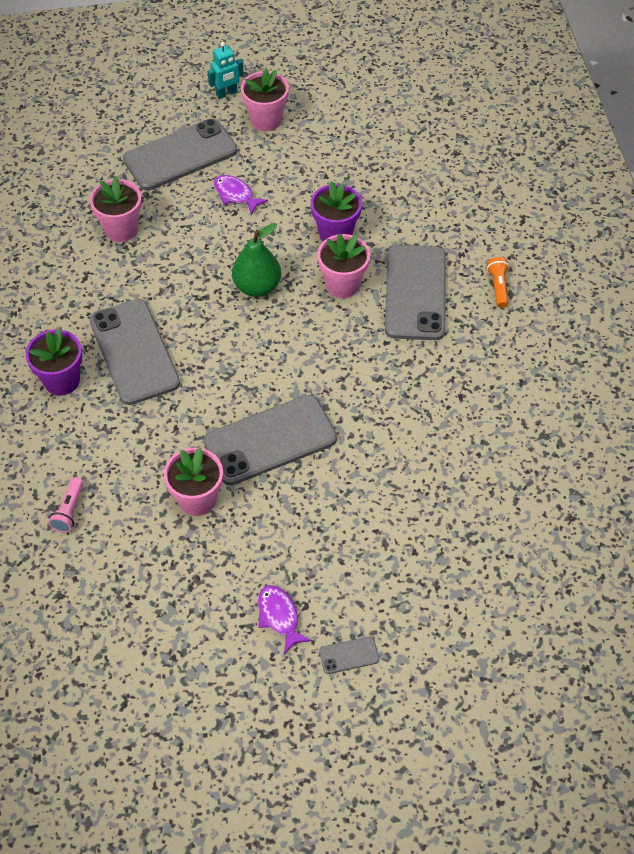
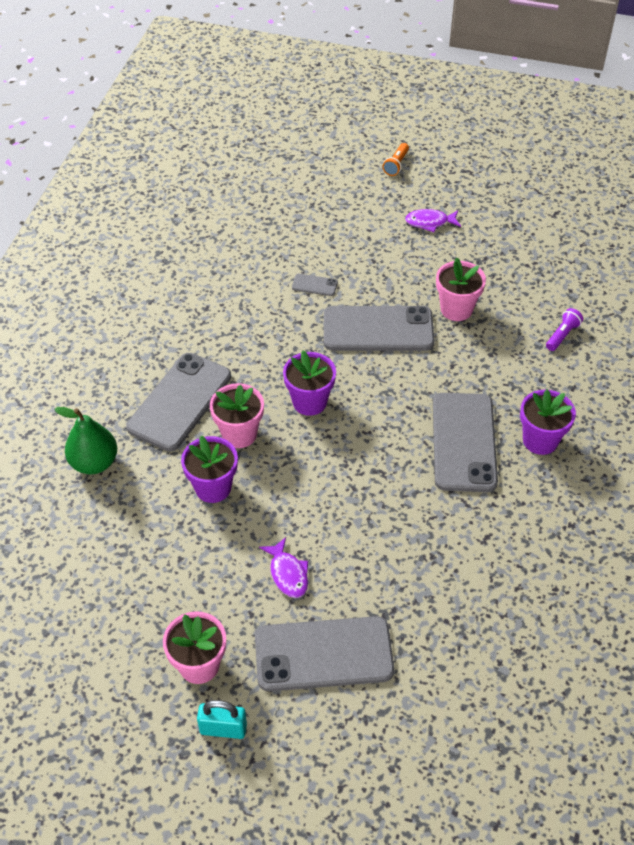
camera: 155 degrees left, 5 degrees down
pink flashlight [48,477,84,533] -> purple flashlight [546,308,583,351]
pink flower pot [90,176,142,242] -> none
turquoise robot [207,42,244,99] -> turquoise padlock [197,700,247,739]
green pear [232,223,281,297] -> green pear moved to [54,407,117,474]
purple fish [258,585,312,654] -> purple fish turned 90 degrees clockwise [405,209,461,232]
grey phone [319,636,379,674] -> grey phone moved to [292,274,338,296]
orange flashlight [487,257,509,308] -> orange flashlight moved to [383,143,409,176]
none -> purple flower pot [283,350,336,416]

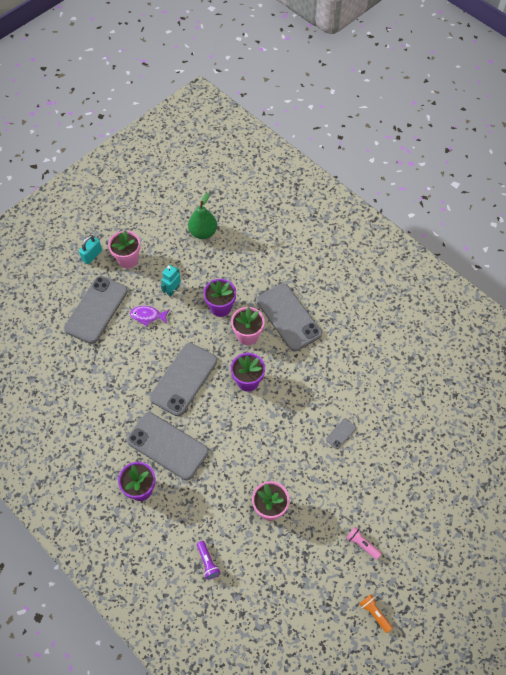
camera: 120 degrees right, 10 degrees up
green pear [54,407,117,474] -> green pear moved to [188,193,217,239]
grey phone [324,306,434,351] -> grey phone moved to [149,343,217,416]
orange flashlight [383,143,409,176] -> orange flashlight moved to [359,594,393,633]
purple fish [405,209,461,232] -> pink flashlight [346,527,381,560]
none -> turquoise robot [161,265,181,297]

